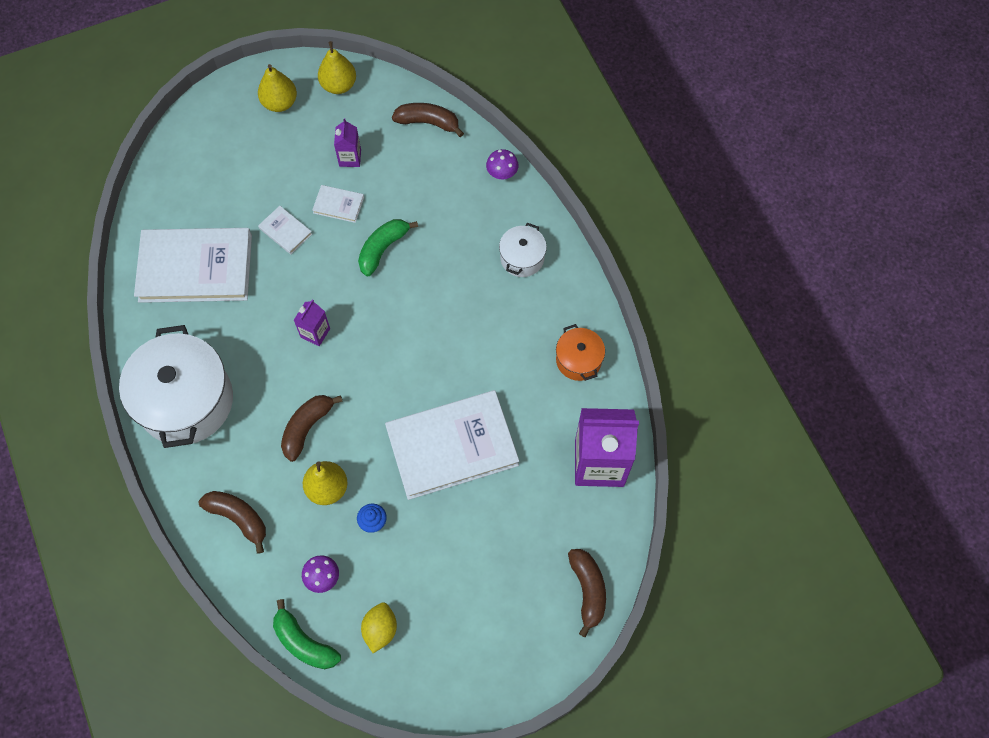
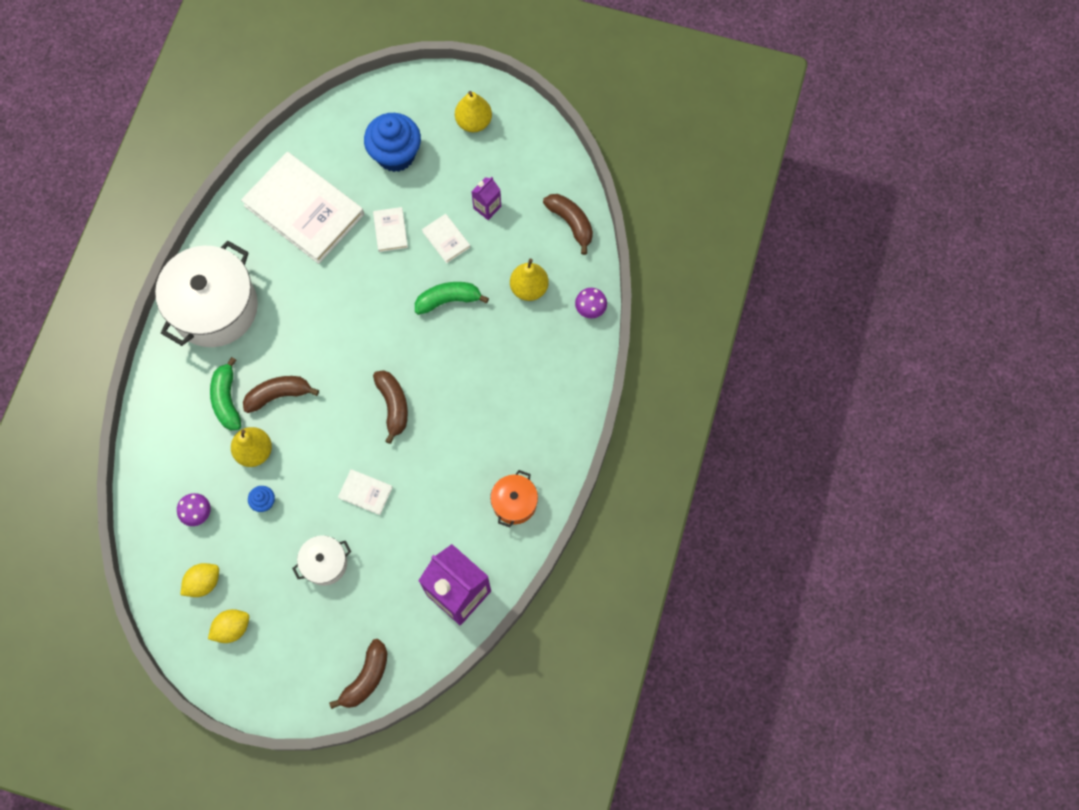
camera: 40 degrees right, 5 degrees up
brown banana [199,491,266,554] -> brown banana moved to [373,370,408,444]
green banana [273,599,341,669] -> green banana moved to [210,357,241,430]
purple carton [294,300,330,346] -> none
yellow pear [318,41,356,94] -> yellow pear moved to [510,259,549,301]
white book [385,390,519,500] -> white book [338,469,393,515], size x0.42
white pot [499,223,547,277] -> white pot moved to [292,536,351,586]
none -> yellow lemon [208,609,249,643]
none -> blue cupcake [364,113,421,172]

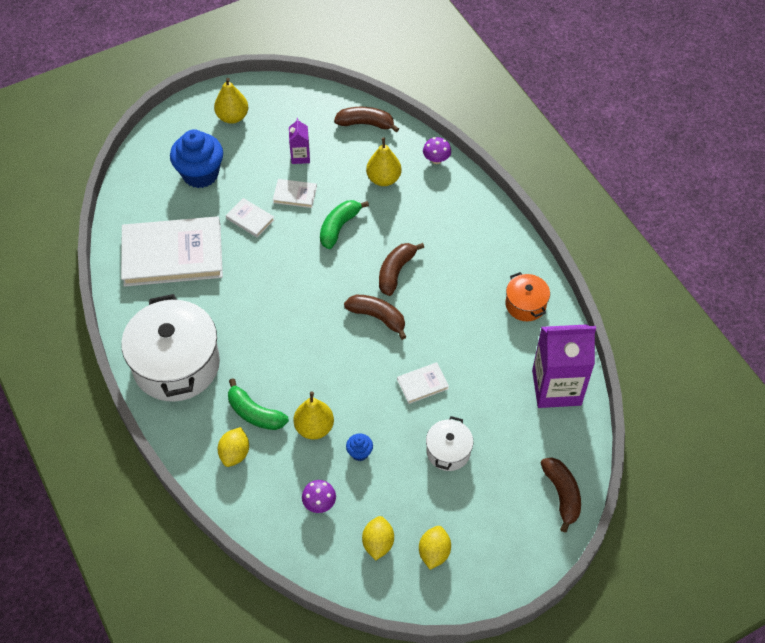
camera: 45 degrees left, 15 degrees down
brown banana [243,376,319,413] -> brown banana moved to [379,243,424,296]
none -> yellow lemon [218,427,249,467]

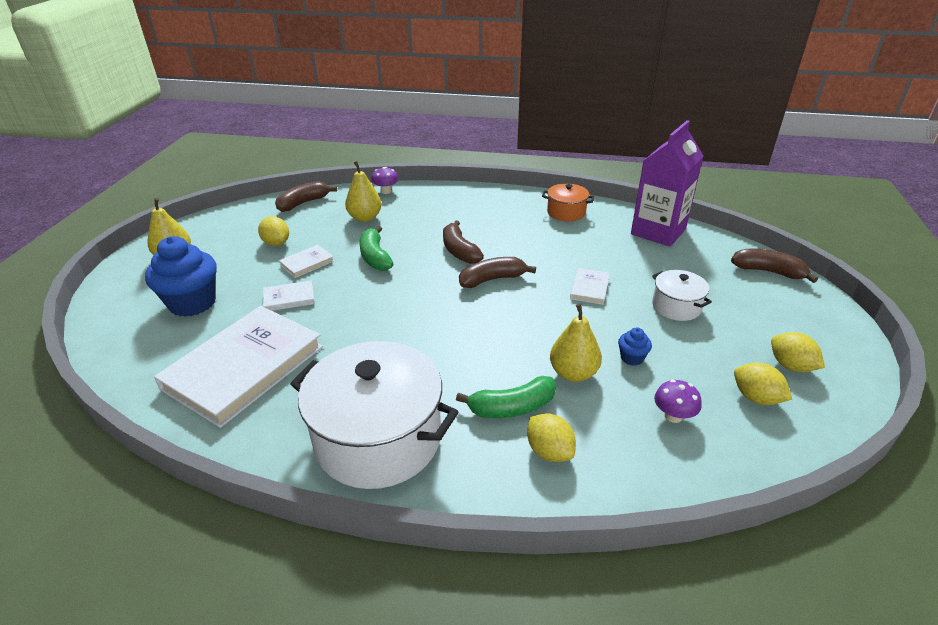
camera: 50 degrees left, 20 degrees down
purple carton [289,118,310,164] -> yellow lemon [258,216,289,246]

